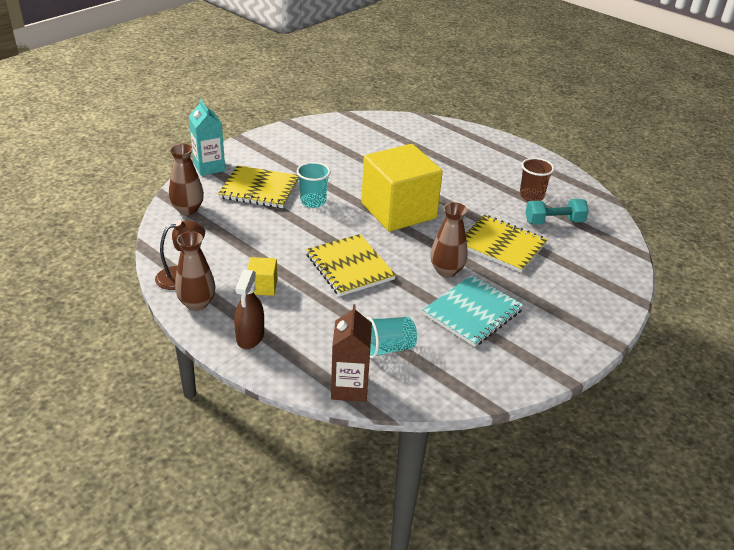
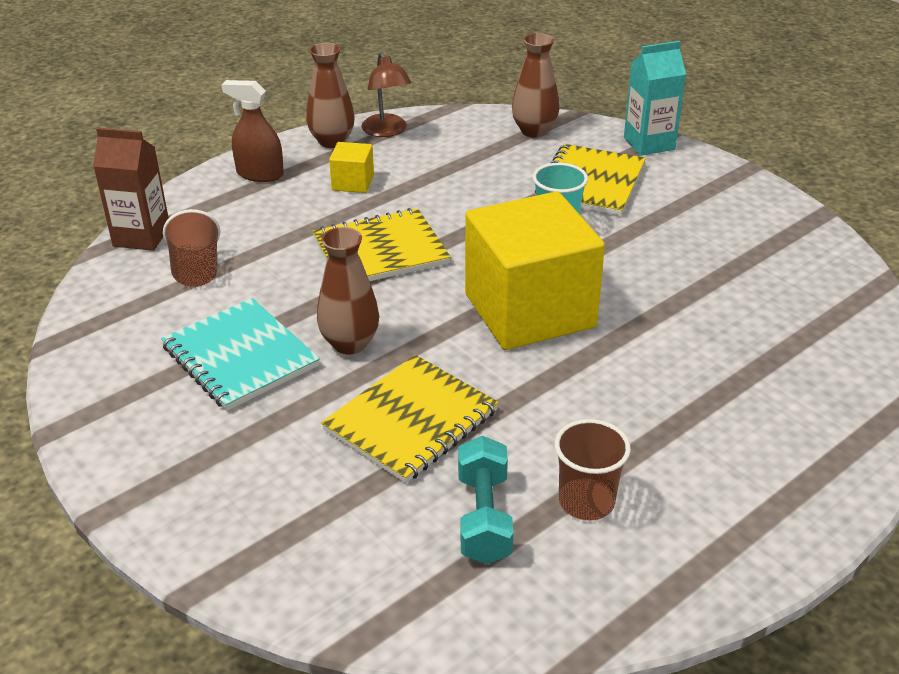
camera: 100 degrees right, 0 degrees up
turquoise cup [366,317,417,359] -> brown cup [163,209,220,287]

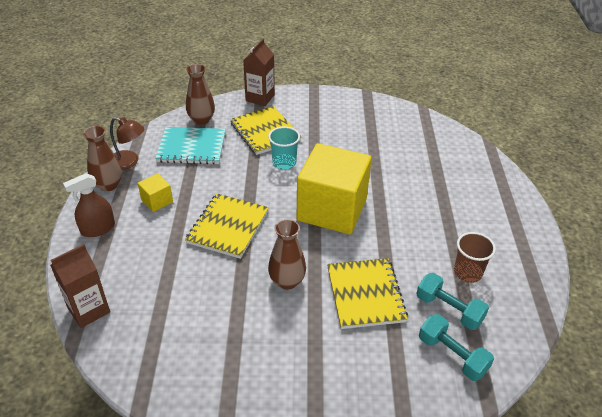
camera: 50 degrees left, 5 degrees up
turquoise notebook [161,298,320,411] -> turquoise notebook moved to [155,127,226,165]
brown cup [163,209,220,287] -> none
turquoise carton [624,41,686,156] -> brown carton [243,39,275,106]
none -> turquoise dumbbell [419,314,494,381]

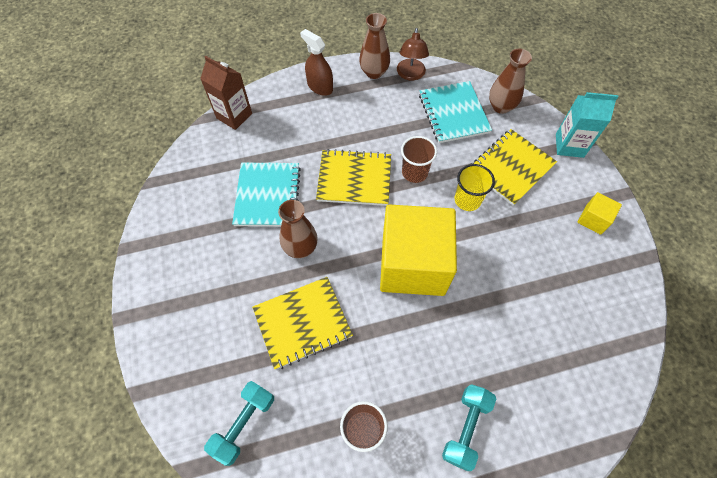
camera: 75 degrees right, 20 degrees up
yellow cube [138,173,173,212] -> yellow cube moved to [577,192,622,235]
brown carton [243,39,275,106] -> turquoise carton [556,92,619,158]
turquoise cup [268,127,300,170] -> yellow cup [455,164,495,211]
turquoise dumbbell [416,273,489,330] -> turquoise dumbbell moved to [442,384,496,471]
none -> turquoise notebook [232,163,301,227]
none -> brown cup [401,136,437,183]

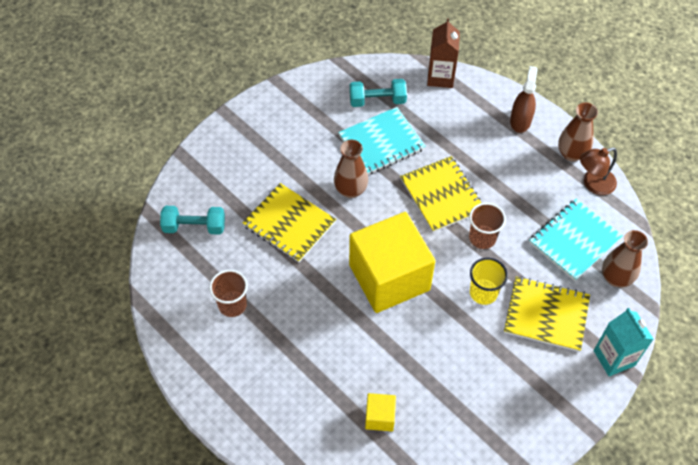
camera: 60 degrees right, 5 degrees down
turquoise dumbbell [442,384,496,471] -> turquoise dumbbell moved to [349,79,407,107]
yellow cube [577,192,622,235] -> yellow cube moved to [365,393,396,431]

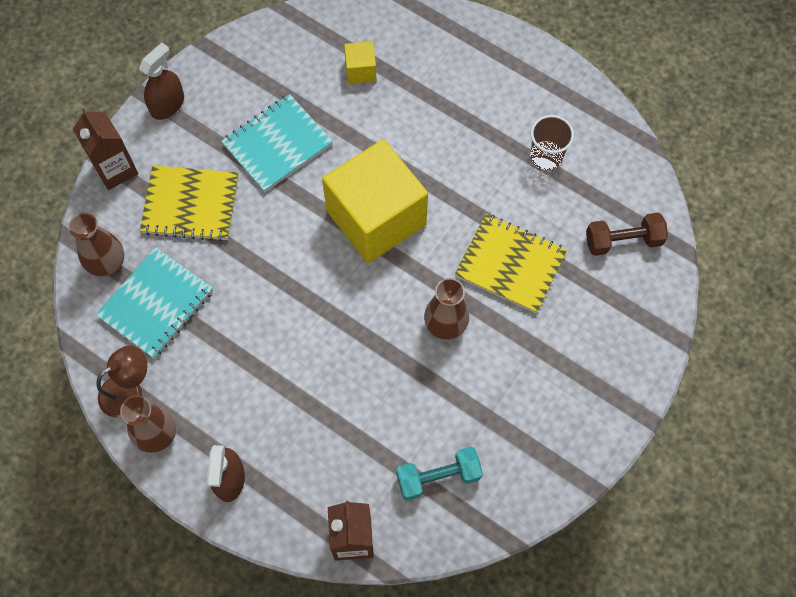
camera: 170 degrees right, 10 degrees up
turquoise dumbbell [160,206,225,235] -> brown dumbbell [586,213,668,256]
turquoise notebook [338,107,426,174] -> turquoise notebook moved to [221,94,333,192]
yellow notebook [400,156,481,232] -> none
brown cup [469,203,506,249] -> none
yellow cup [470,257,508,305] -> none
turquoise carton [594,308,654,376] -> brown carton [73,108,138,190]
none -> brown spray bottle [139,43,184,120]

